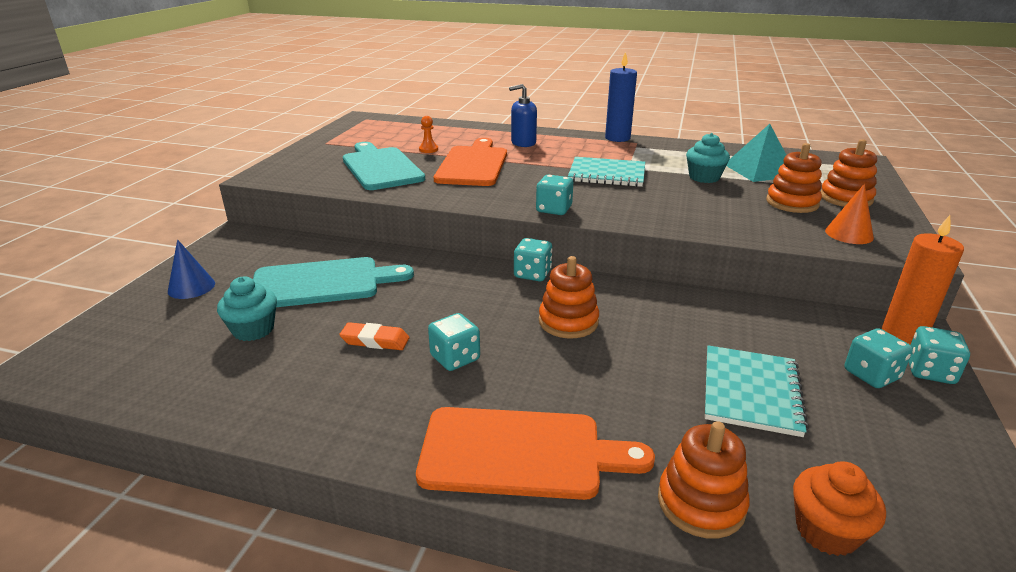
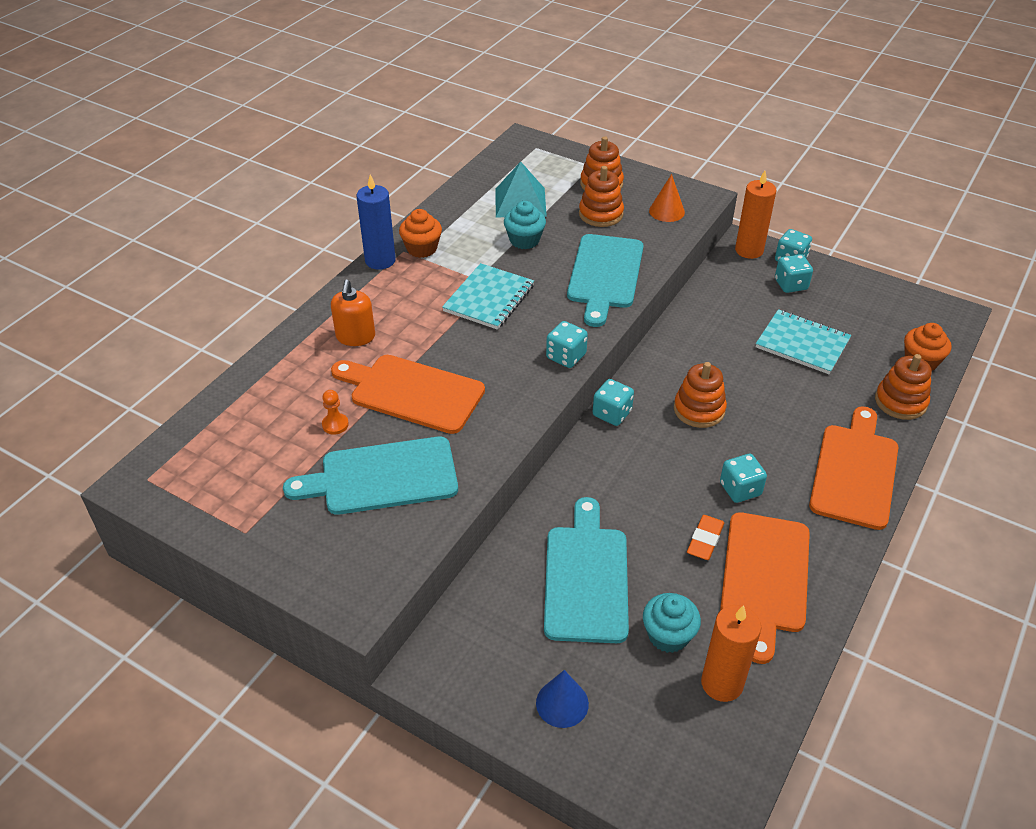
camera: 75 degrees left, 15 degrees up
blue soap dispenser [509,84,537,147] -> orange soap dispenser [331,280,375,346]
none -> orange cupcake [399,209,442,258]
none -> turquoise cutting board [567,234,643,327]
none -> orange candle [701,605,761,702]
none -> orange cutting board [720,512,810,664]

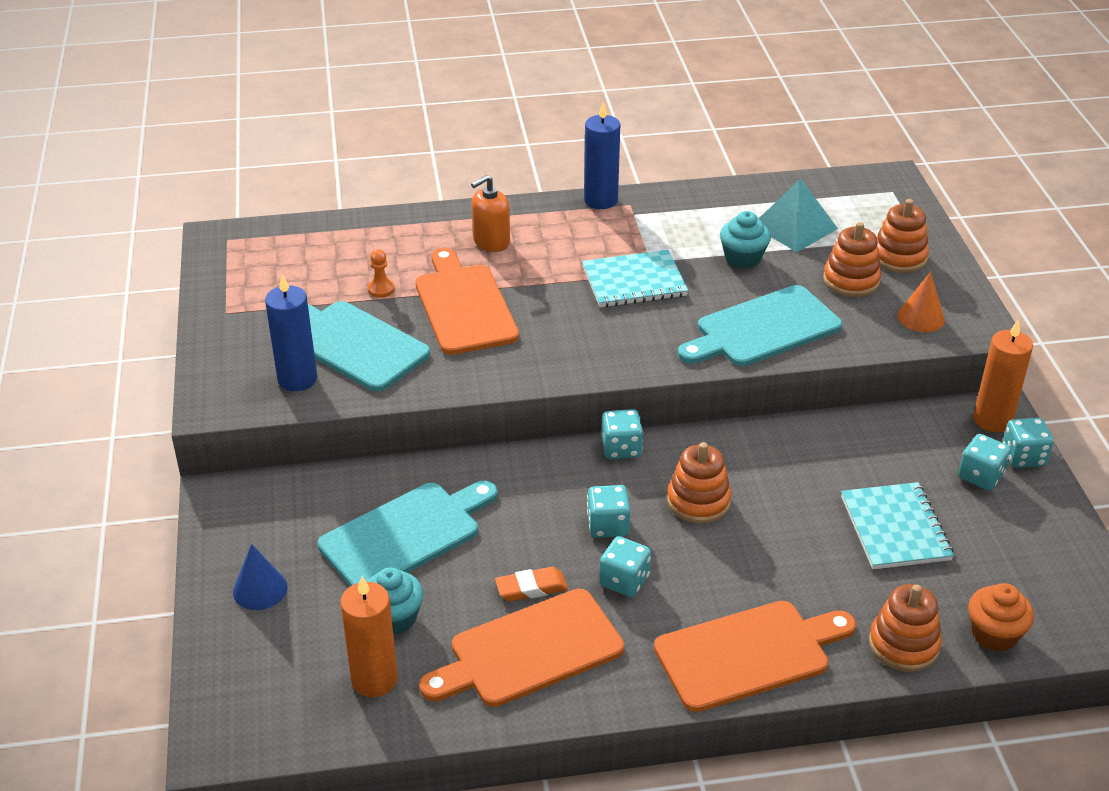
camera: 50 degrees right, 5 degrees down
orange cupcake [399,209,442,258] -> none
turquoise dice [546,321,588,368] -> turquoise dice moved to [587,485,630,538]
none -> blue candle [265,274,317,391]

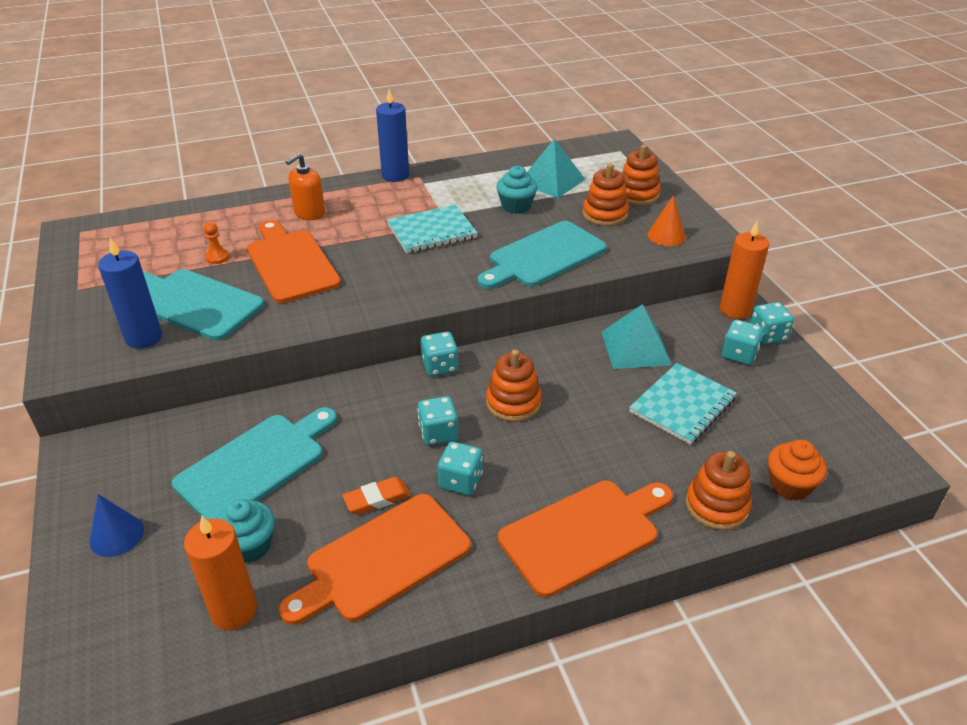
camera: 10 degrees left, 0 degrees up
turquoise notebook [841,482,954,569] -> turquoise notebook turned 60 degrees clockwise [629,363,737,445]
none -> turquoise pyramid [602,304,672,369]

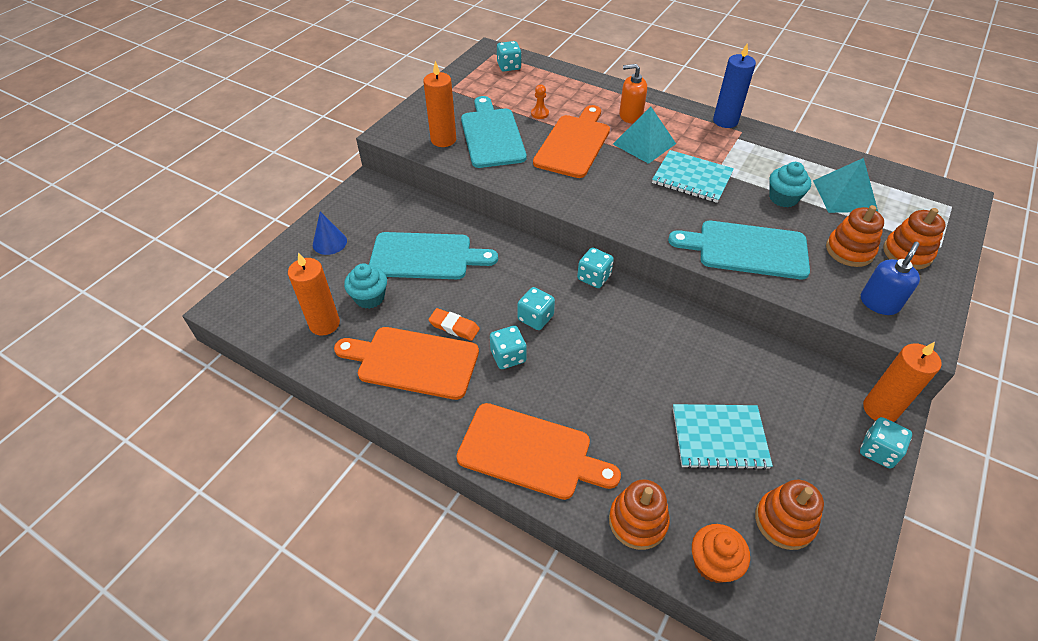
camera: 50 degrees right, 10 degrees up
blue candle [98,238,162,349] -> orange candle [423,61,456,147]
orange stacking toy [486,350,542,422] -> orange stacking toy moved to [755,480,824,550]
turquoise pyramid [602,304,672,369] -> turquoise pyramid moved to [613,107,676,164]
orange cone [647,196,686,246] -> blue soap dispenser [861,242,920,315]
turquoise dice [722,320,763,365] -> turquoise dice moved to [497,41,521,71]

